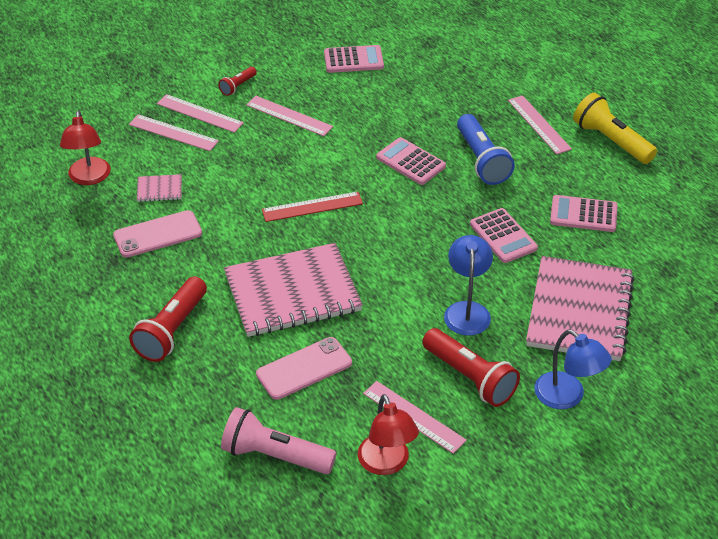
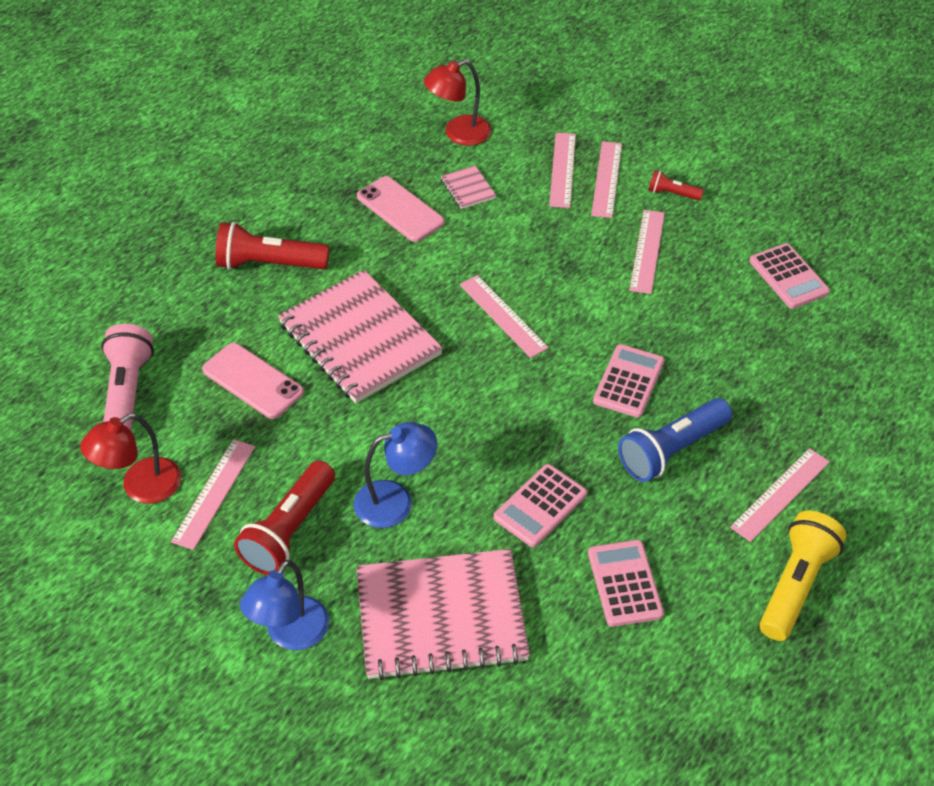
camera: 70 degrees right, 5 degrees up
red ruler [262,192,363,222] -> pink ruler [460,275,549,358]

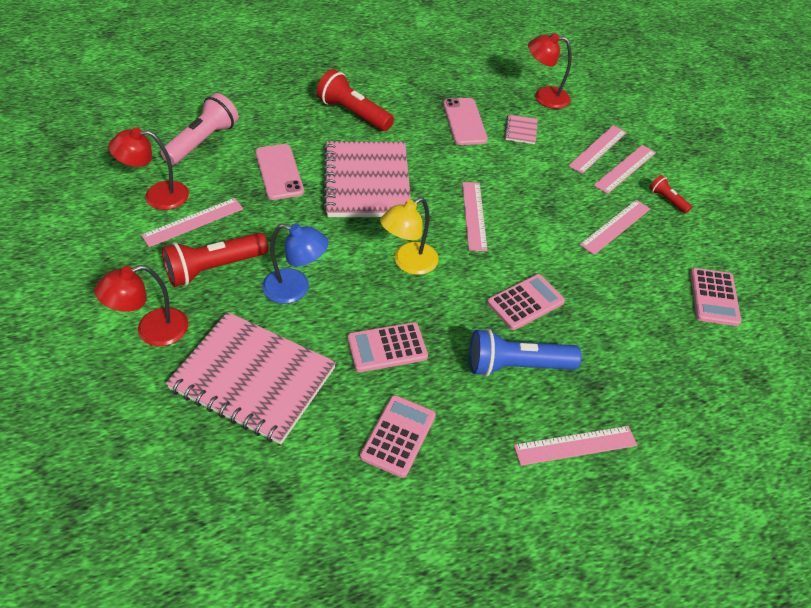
camera: 30 degrees right, 0 degrees up
blue lamp [240,560,329,650] -> red lamp [95,265,188,346]
yellow flashlight [759,511,847,641] -> none
none -> yellow lamp [380,197,439,275]

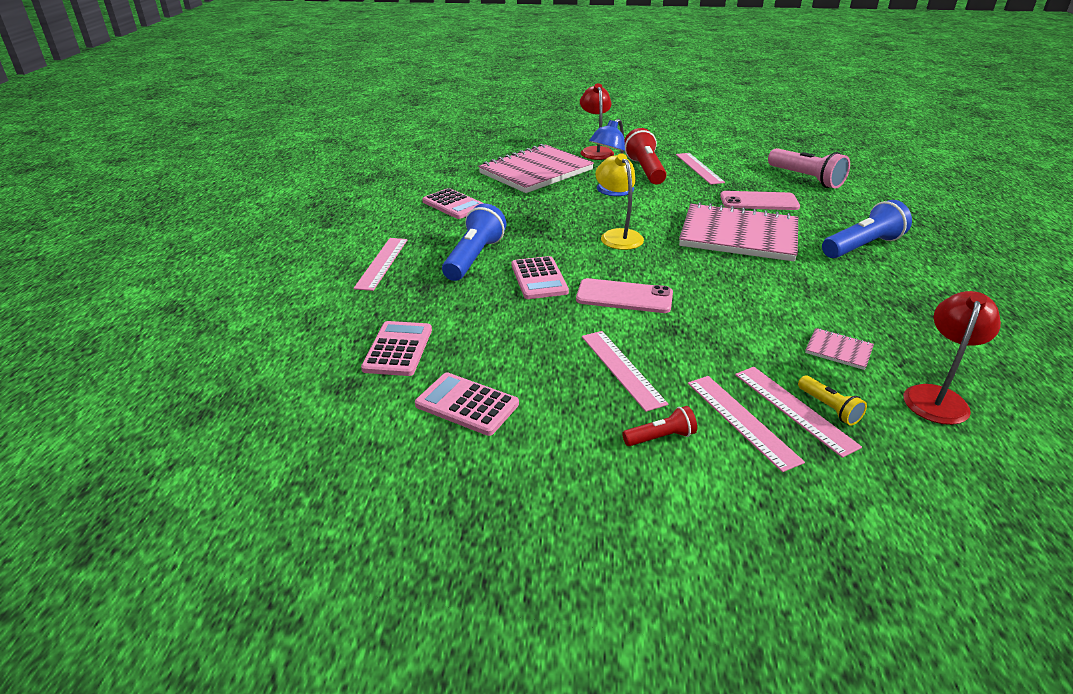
camera: 115 degrees right, 15 degrees down
red lamp [109,127,189,210] -> none
red flashlight [316,69,394,131] -> blue flashlight [822,200,912,258]
pink calculator [348,322,428,372] -> pink calculator moved to [361,321,432,376]
pink phone [443,98,488,145] -> pink phone moved to [576,278,673,313]
pink ruler [462,182,488,251] -> none
none -> yellow flashlight [798,376,867,425]

